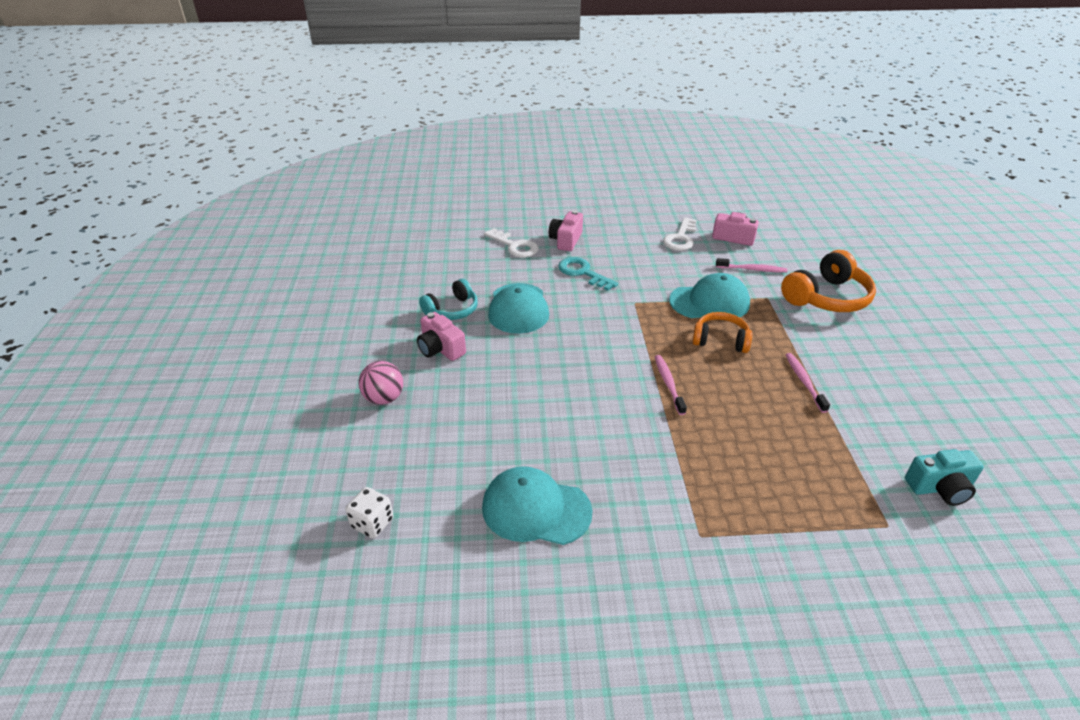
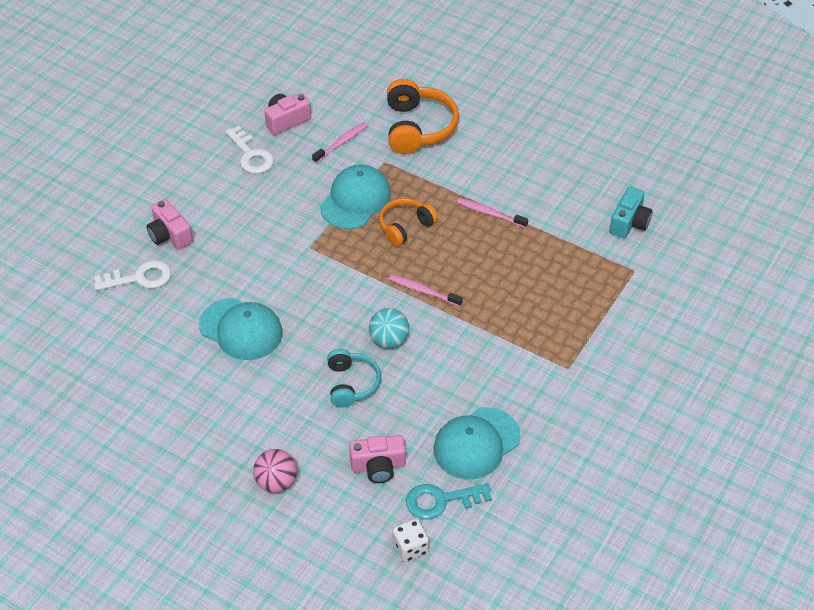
camera: 55 degrees left, 10 degrees up
pink camera [417,312,466,361] -> pink camera moved to [349,435,406,483]
turquoise headphones [419,279,478,320] -> turquoise headphones moved to [327,349,381,407]
turquoise key [558,257,618,291] -> turquoise key moved to [406,483,492,520]
none -> turquoise ball [369,308,409,349]

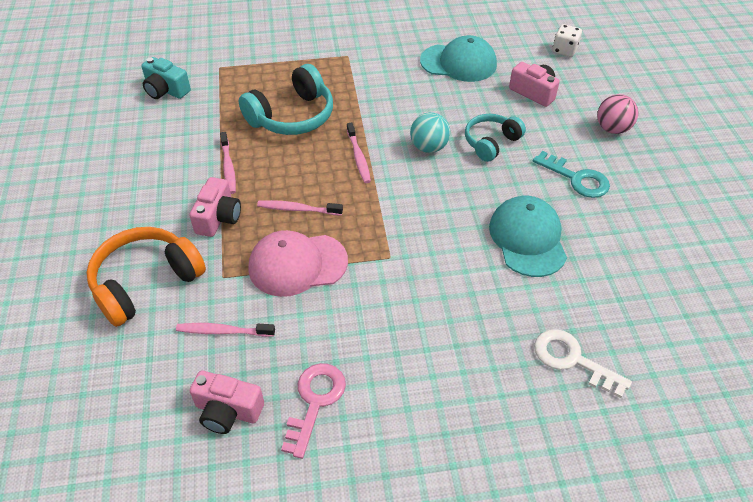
camera: 130 degrees left, 0 degrees up
pink camera [147,199,193,250] -> pink camera moved to [189,177,241,237]
white key [225,126,274,174] -> pink key [281,363,346,459]
turquoise cap [320,164,391,229] -> pink cap [249,230,348,297]
orange headphones [379,198,438,246] -> pink toothbrush [257,200,343,216]
turquoise key [406,483,492,520] -> turquoise key moved to [533,151,610,198]
turquoise camera [610,187,653,238] -> turquoise camera turned 135 degrees counterclockwise [141,57,191,99]
none -> turquoise headphones [239,64,333,135]

